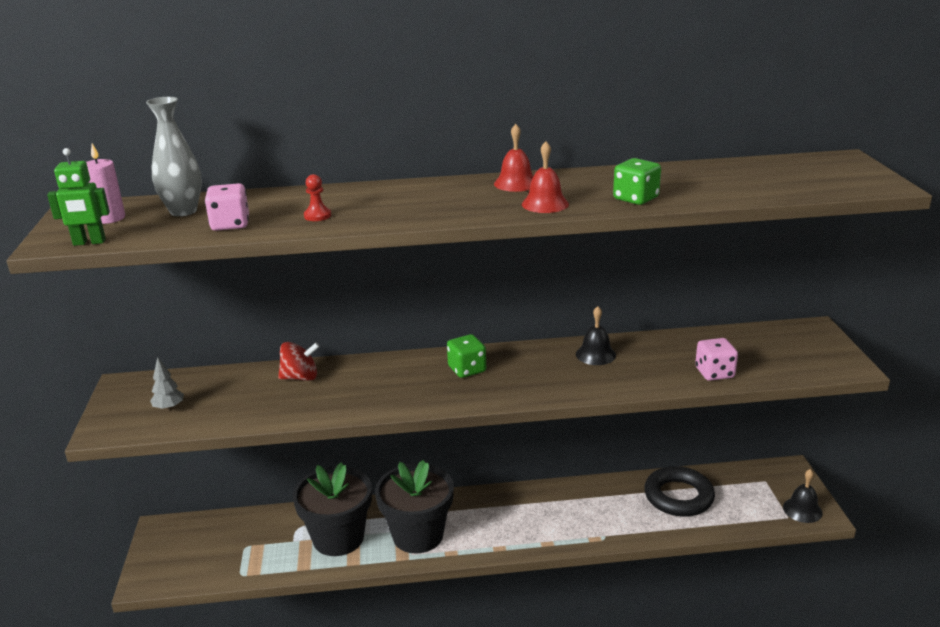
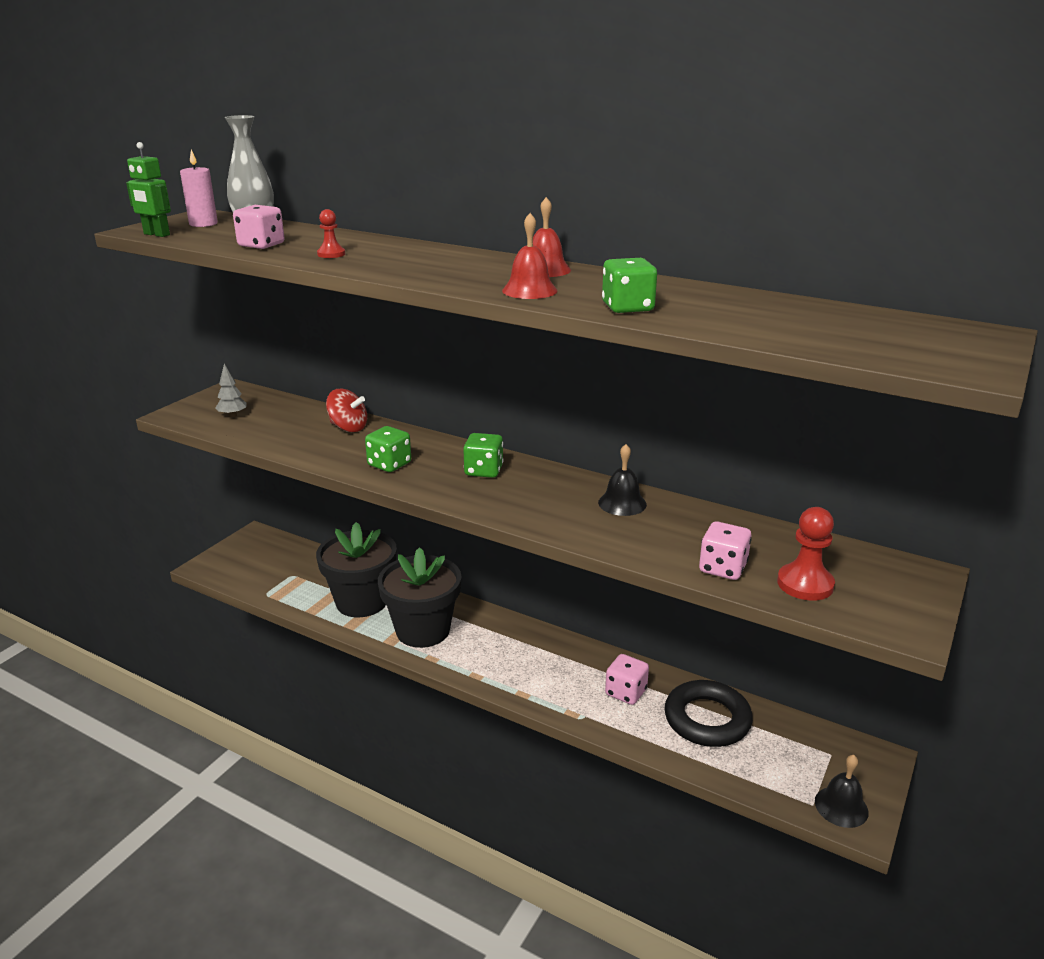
camera: 35 degrees right, 0 degrees up
none -> green dice [365,426,411,472]
none -> pink dice [605,654,649,705]
none -> red pawn [777,507,835,601]

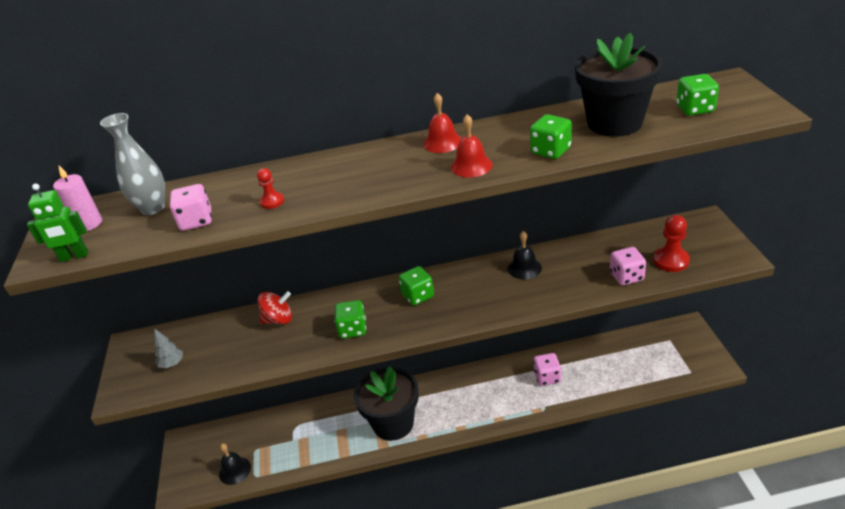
camera: 35 degrees left, 10 degrees up
black flower pot [316,522,397,617] -> black flower pot moved to [575,33,663,137]
black ring [664,680,753,747] -> none
black bell [815,755,869,828] -> black bell moved to [219,443,251,485]
none -> green dice [676,74,719,116]

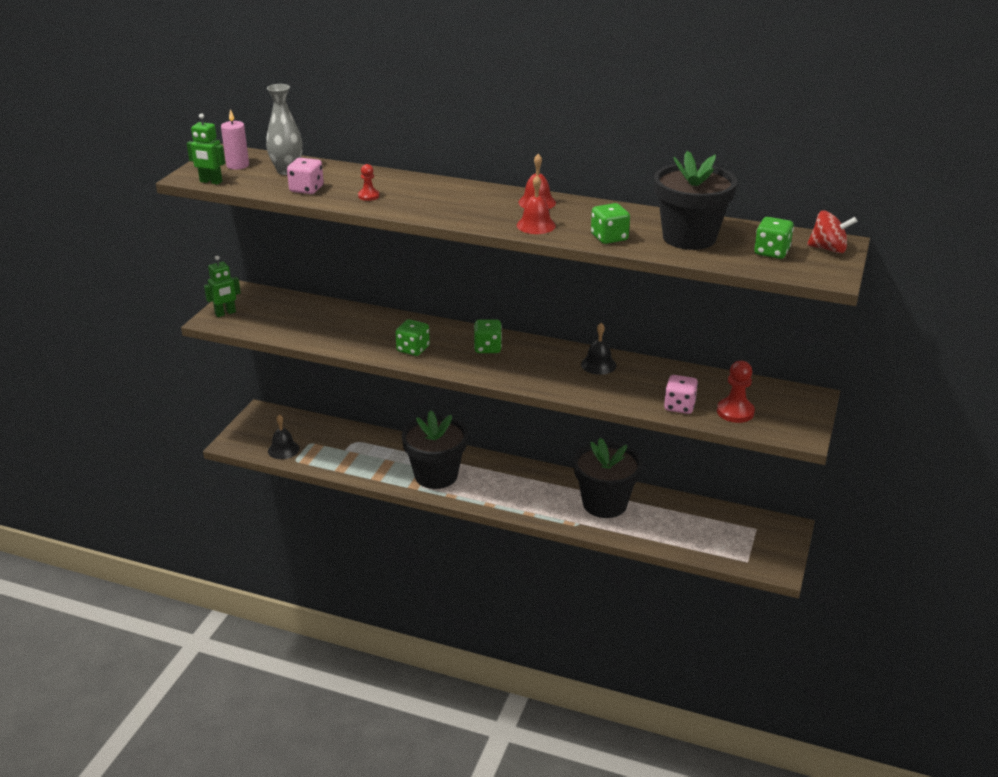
camera: 25 degrees right, 5 degrees down
grey tree [154,328,183,368] -> none
red spinning top [258,291,292,324] -> red spinning top moved to [807,210,857,253]
pink dice [533,353,561,386] -> black flower pot [574,438,642,518]
none -> green robot [204,255,241,317]

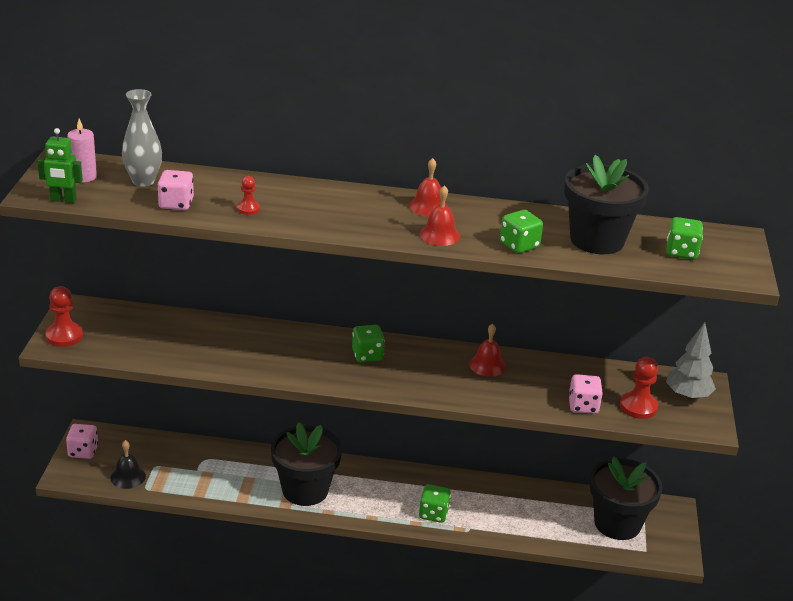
camera: 15 degrees left, 0 degrees up
green robot [204,255,241,317] -> red pawn [45,286,83,347]
green dice [395,319,430,356] -> green dice moved to [419,484,451,523]
black flower pot [574,438,642,518] -> black flower pot moved to [590,456,663,540]
black bell [581,323,617,375] -> red bell [469,324,506,377]
red spinning top [807,210,857,253] -> none
none -> pink dice [66,424,98,459]
none -> grey tree [666,322,716,400]

